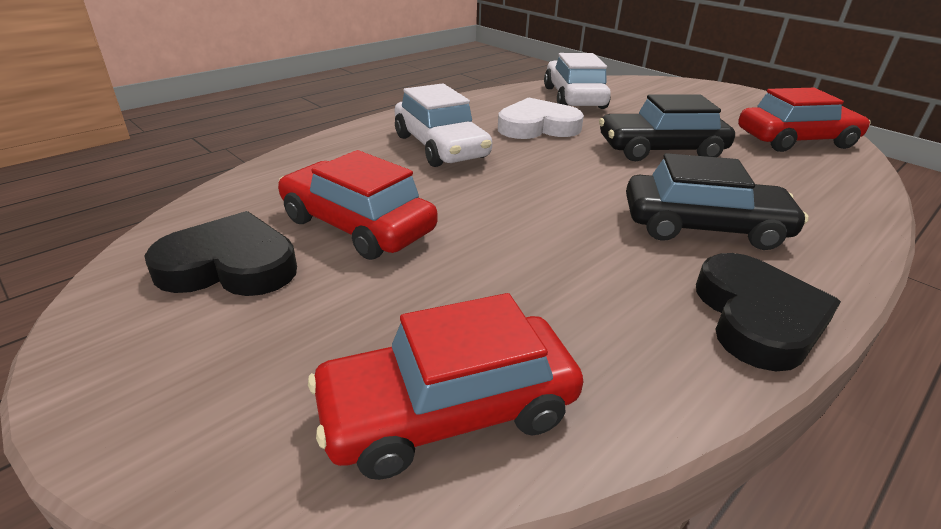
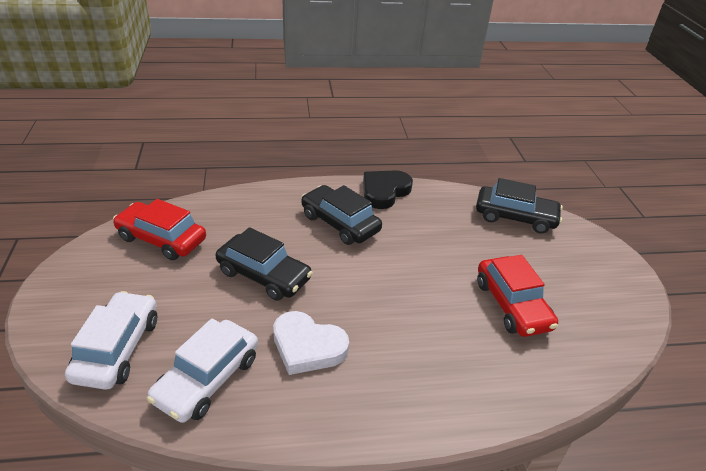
camera: 145 degrees left, 5 degrees up
black heart [144,211,297,296] -> none
red car [308,293,583,480] -> black car [476,178,563,234]
white car [394,83,492,167] -> white car moved to [65,291,157,390]

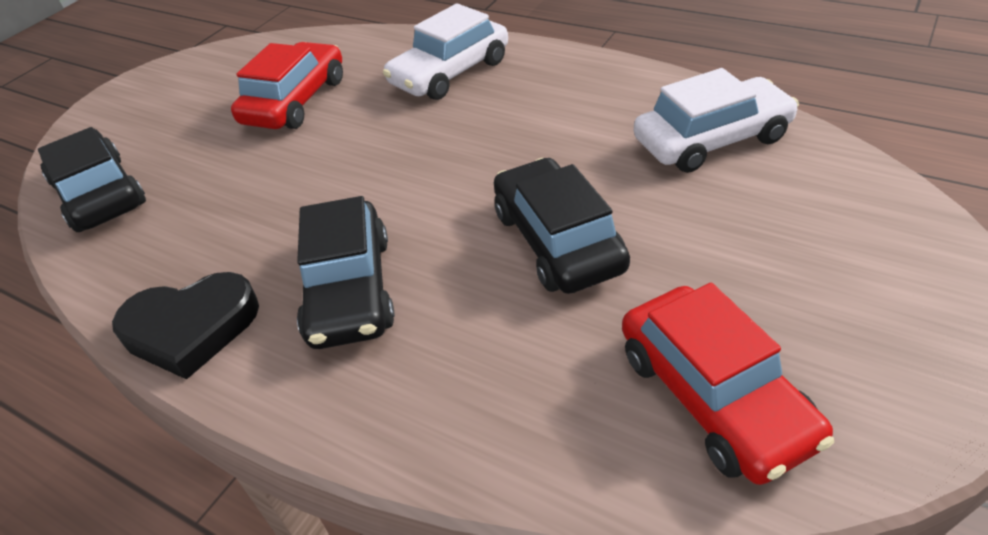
camera: 135 degrees left, 5 degrees up
white car [65,291,157,390] -> white car moved to [383,3,508,100]
white heart [273,311,349,375] -> none

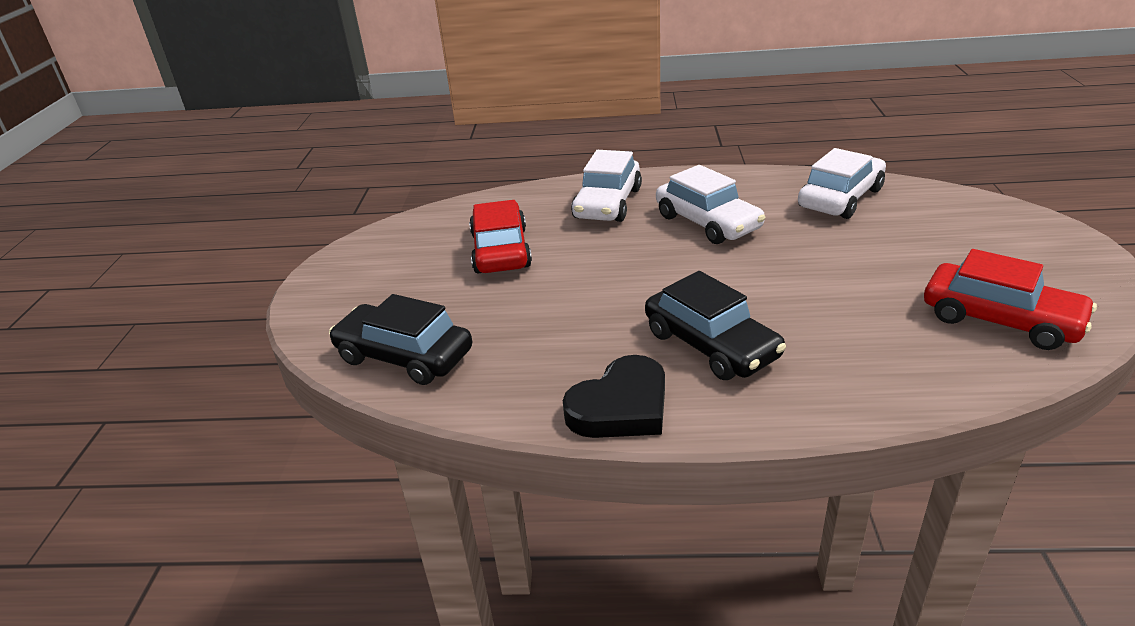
camera: 30 degrees left, 10 degrees down
black car [494,158,630,294] -> none
none -> white car [656,165,765,244]

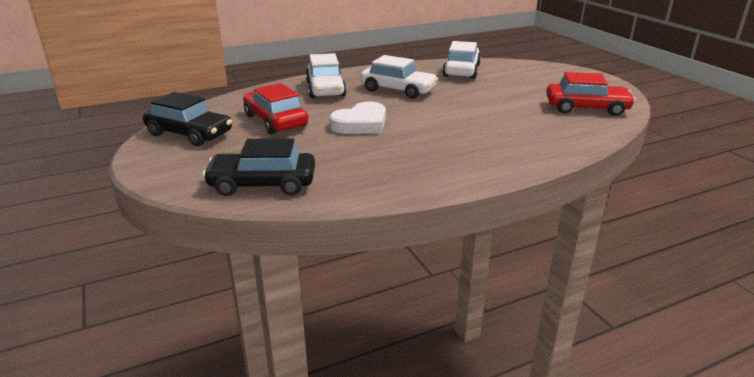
camera: 30 degrees left, 5 degrees down
black heart [562,355,665,438] -> none
black car [645,271,786,380] -> black car moved to [142,92,232,146]
none -> white heart [329,101,386,134]

